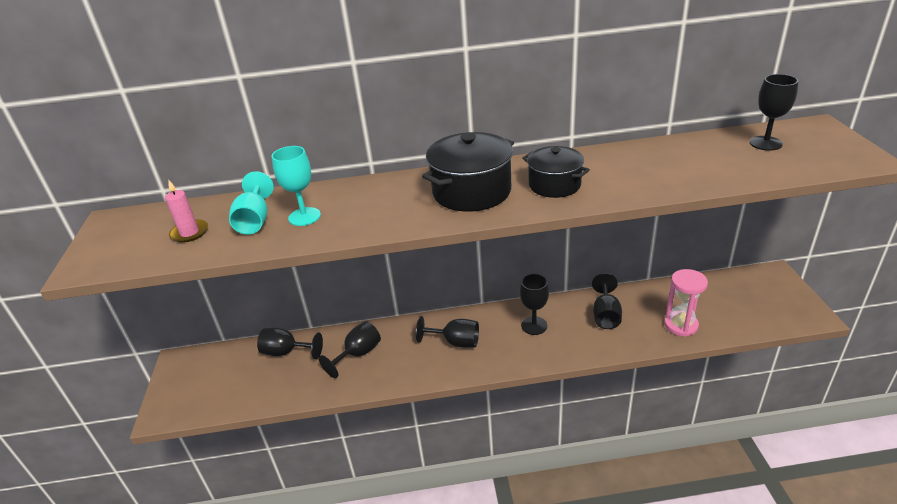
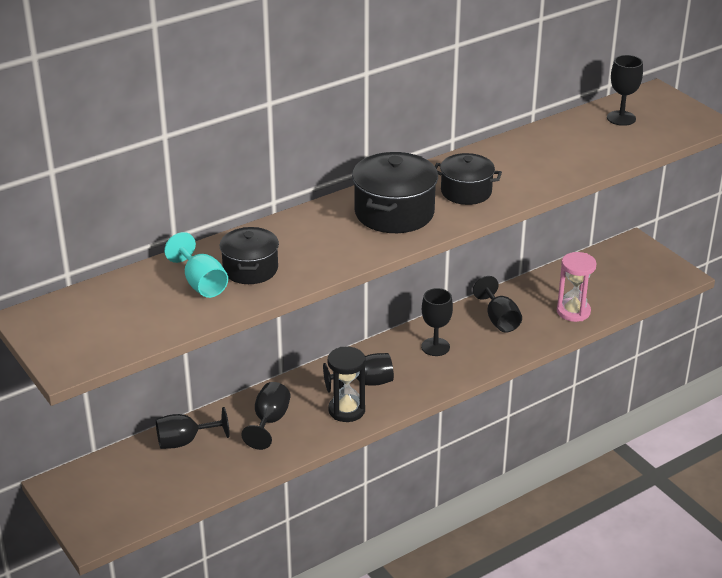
camera: 30 degrees left, 0 degrees up
pink candle [165,179,208,243] -> none
turquoise goblet [271,146,321,226] -> black pot [220,227,279,284]
none -> black hourglass [328,347,365,422]

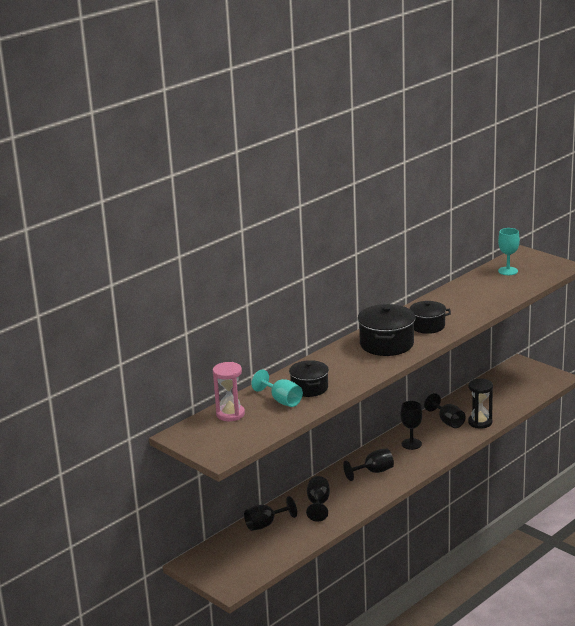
camera: 10 degrees left, 10 degrees down
black hourglass [328,347,365,422] -> black hourglass moved to [468,379,493,429]
pink hourglass [557,252,597,322] -> pink hourglass moved to [213,362,245,421]
black goblet [607,55,643,126] -> turquoise goblet [498,228,520,275]

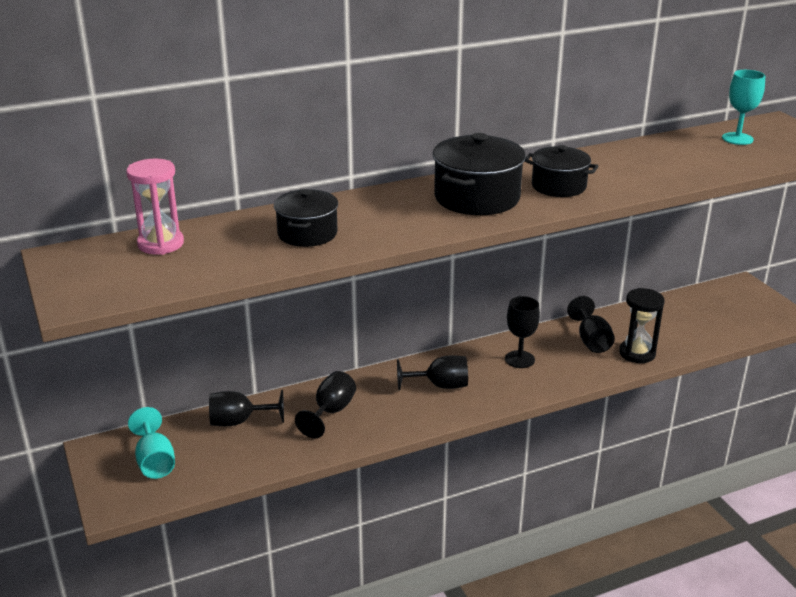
camera: 20 degrees right, 5 degrees up
turquoise goblet [251,370,303,407] -> turquoise goblet moved to [128,407,175,479]

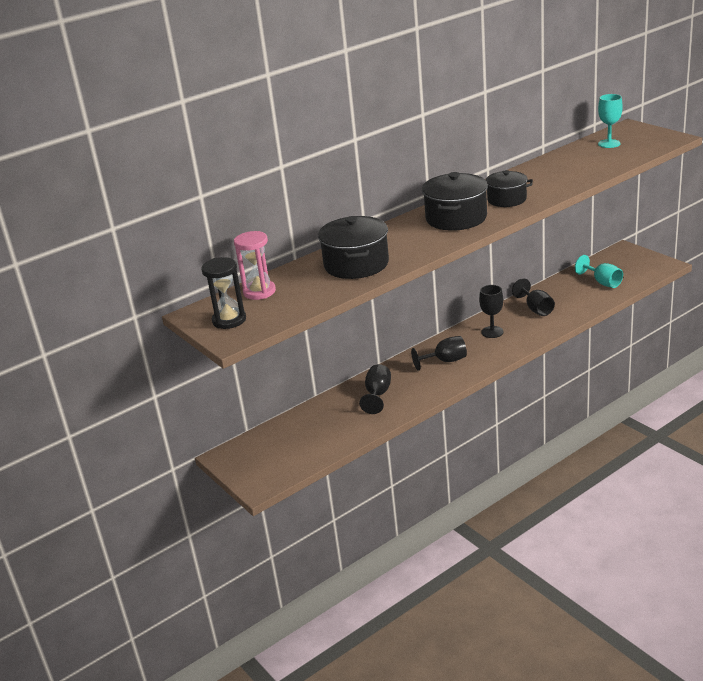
camera: 10 degrees left, 0 degrees up
turquoise goblet [128,407,175,479] -> turquoise goblet moved to [575,255,623,288]
black goblet [209,390,284,426] -> none
black pot [274,189,338,247] -> black pot [318,216,389,279], size x1.53
black hourglass [619,288,664,363] -> black hourglass moved to [201,257,246,329]

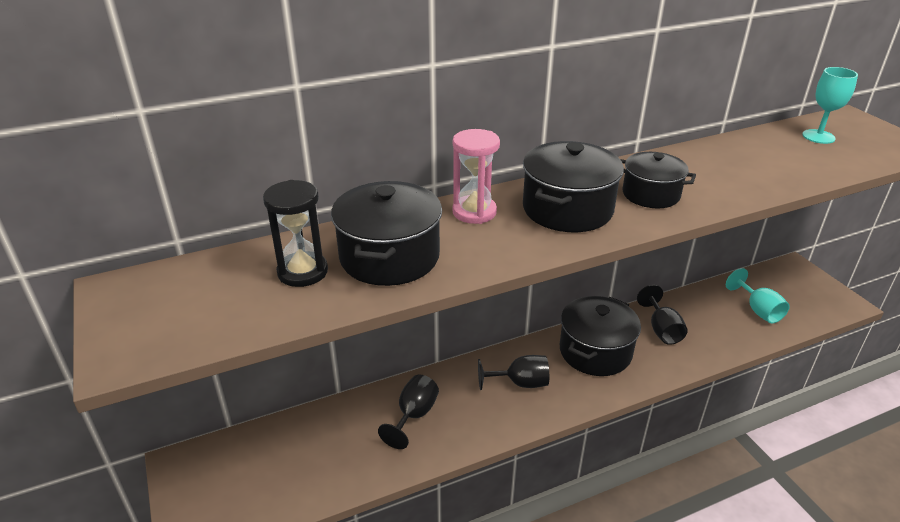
camera: 10 degrees right, 5 degrees up
black hourglass [201,257,246,329] -> black hourglass moved to [263,180,328,287]
pink hourglass [234,231,276,300] -> pink hourglass moved to [452,129,500,224]
black goblet [479,285,504,338] -> black pot [560,296,641,376]

